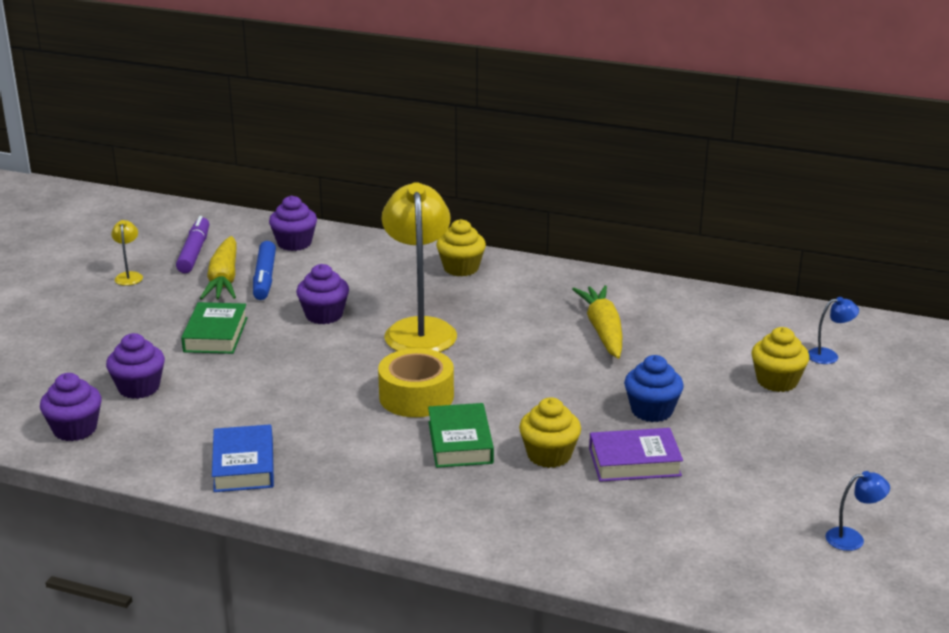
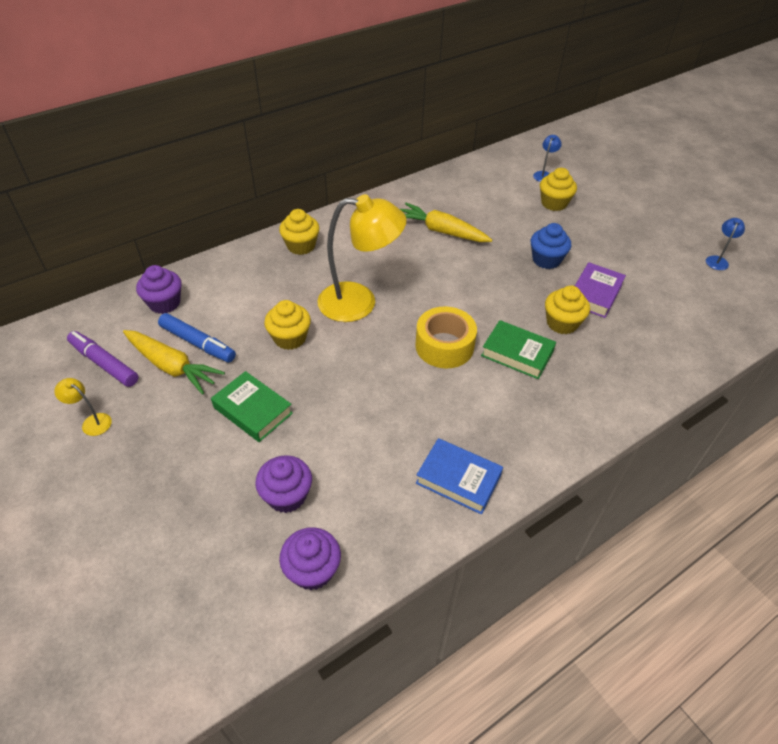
camera: 55 degrees left, 20 degrees up
purple cupcake [296,264,349,324] -> yellow cupcake [264,300,311,350]
yellow lamp [382,182,457,352] -> yellow lamp turned 150 degrees clockwise [318,194,407,322]

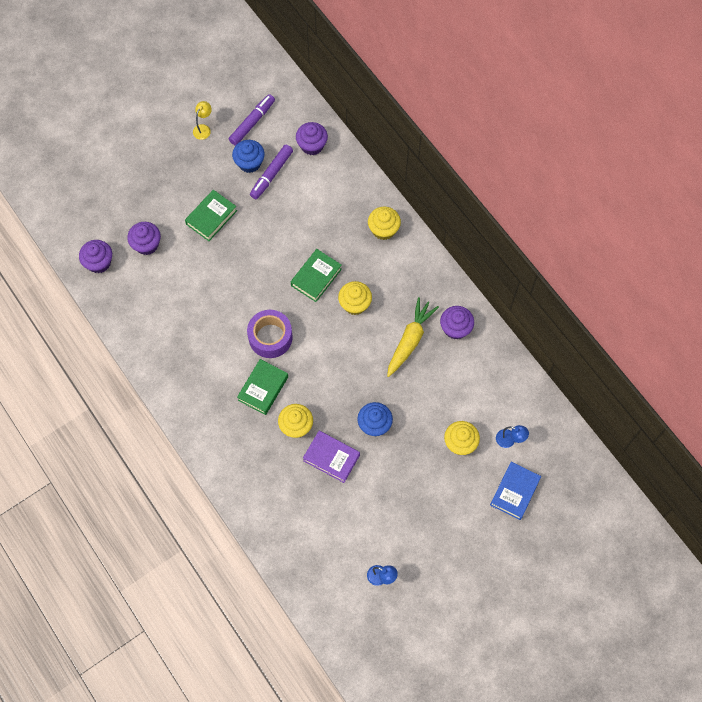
camera: 90 degrees right, 20 degrees up
yellow carrot [123,330,225,395] -> blue cupcake [232,140,265,173]
blue marker [158,313,236,362] -> purple marker [250,144,293,199]
yellow cupcake [264,300,311,350] -> yellow cupcake moved to [338,281,372,315]
yellow lamp [318,194,407,322] -> green book [291,249,342,302]
yellow tape [415,306,477,368] -> purple tape [247,310,293,358]
blue book [416,438,503,515] -> blue book moved to [490,462,541,520]
none -> purple cupcake [440,306,474,339]

